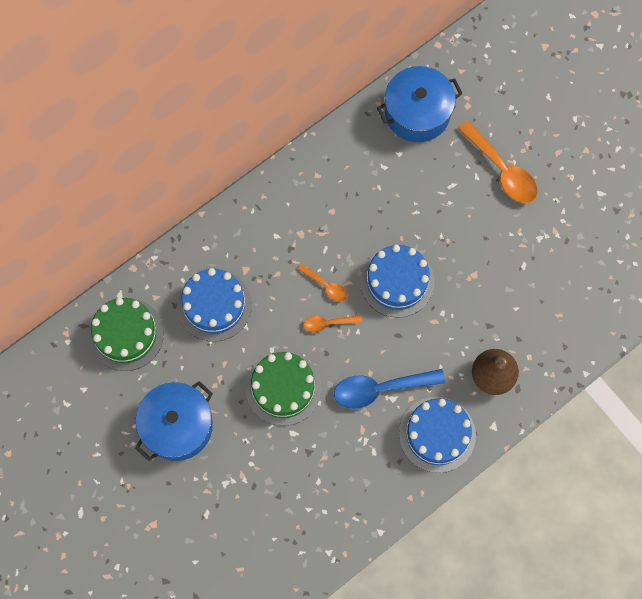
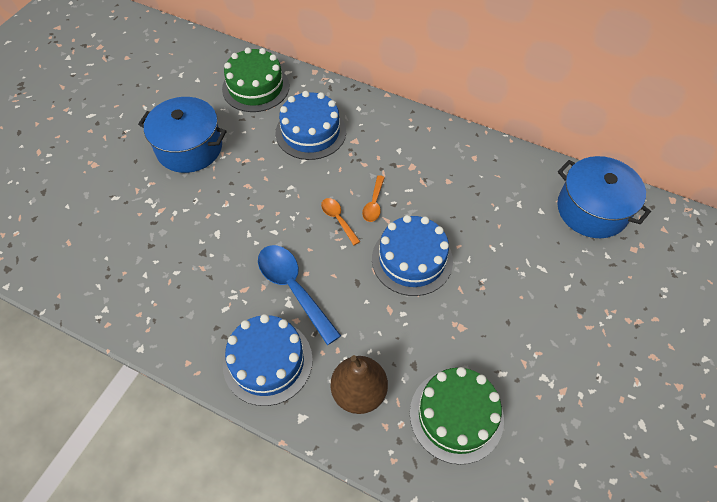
camera: 65 degrees right, 15 degrees down
green cake [246,351,321,426] -> green cake moved to [410,367,504,465]
orange spoon [458,121,538,203] -> none

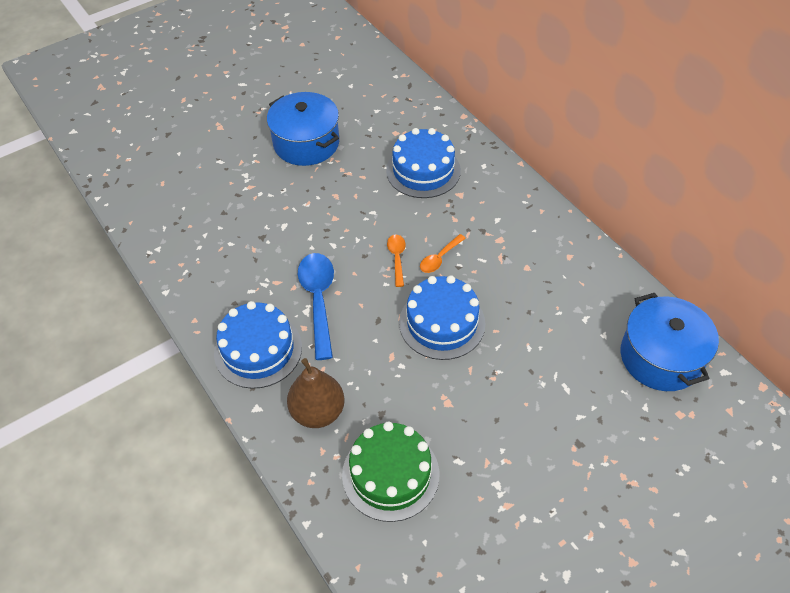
camera: 30 degrees right, 5 degrees down
green cake [222,47,289,112] -> none

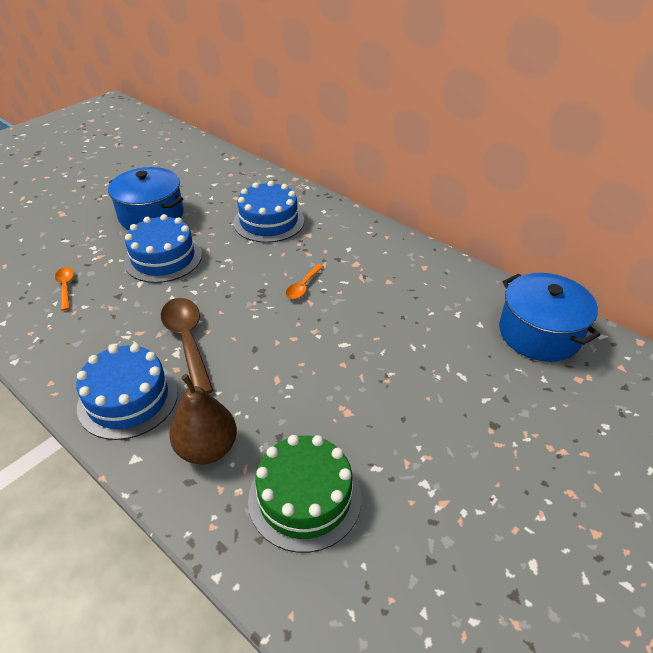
camera: 15 degrees left, 10 degrees down
blue spoon [298,253,334,360] -> brown spoon [161,298,214,394]
orange spoon [387,234,406,287] -> orange spoon moved to [55,267,74,311]
blue cake [399,275,485,360] -> blue cake moved to [124,214,202,283]

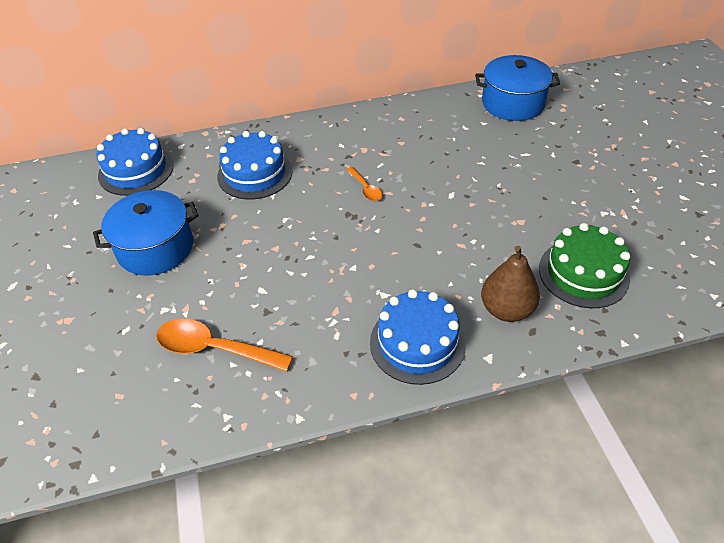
camera: 55 degrees left, 5 degrees up
orange spoon [55,267,74,311] -> orange spoon [156,318,293,372], size x1.89
blue cake [124,214,202,283] -> blue cake moved to [97,128,174,196]
brown spoon [161,298,214,394] -> none

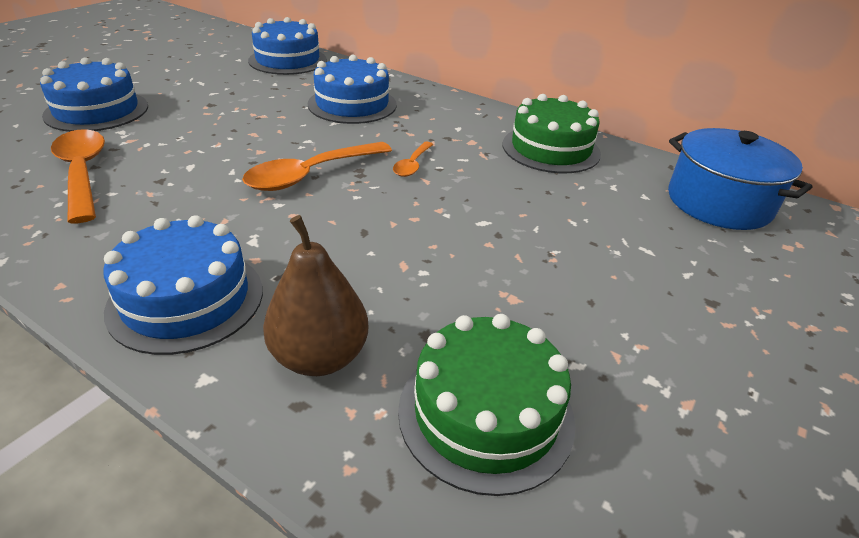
camera: 45 degrees right, 10 degrees down
blue pot [93,190,199,276] -> none
none -> blue cake [40,57,148,132]
none -> orange spoon [242,142,392,191]
none -> green cake [503,94,601,173]

